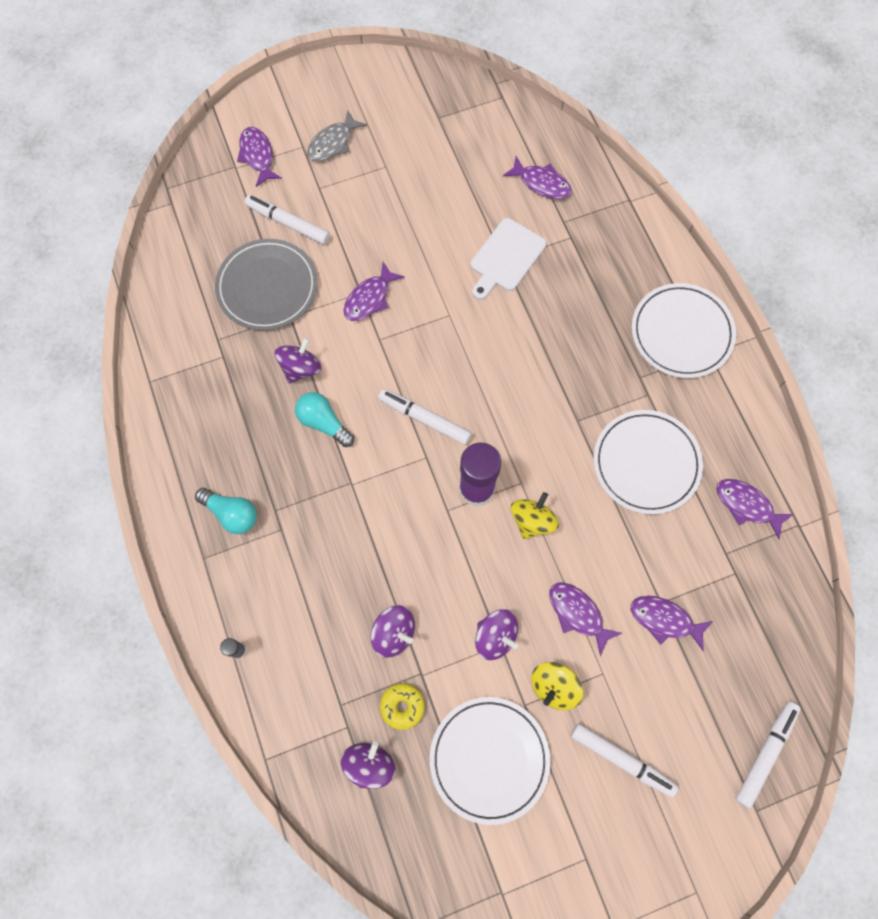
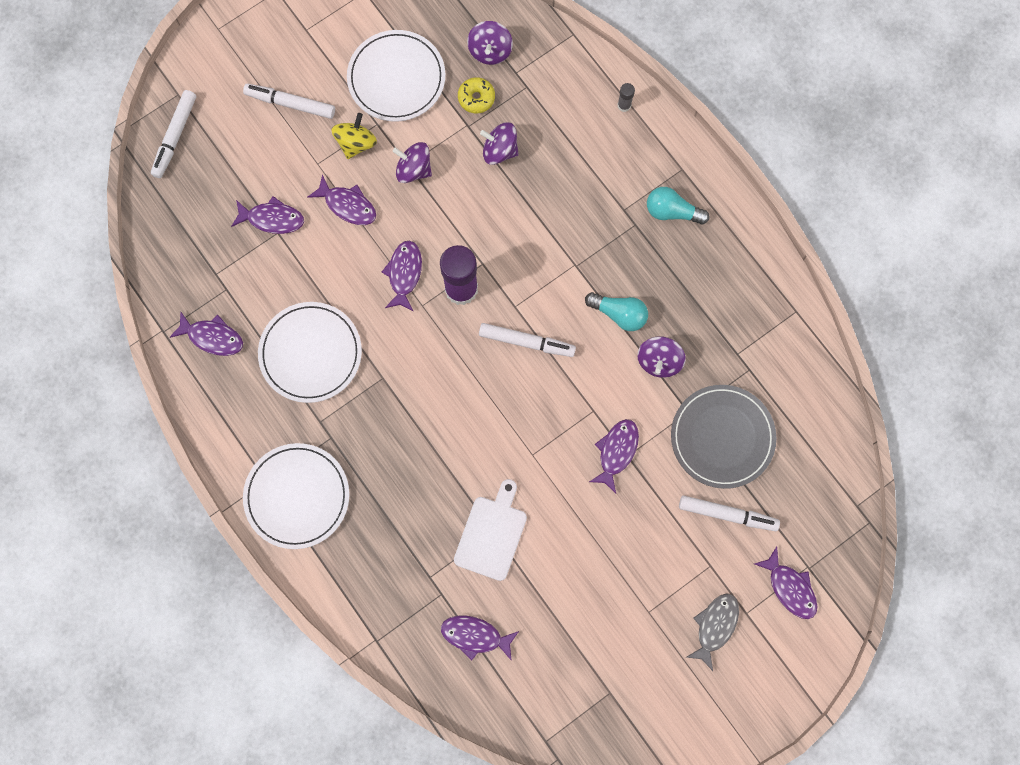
camera: 165 degrees right, 5 degrees up
yellow spinning top [511,492,559,539] -> purple fish [382,240,422,312]

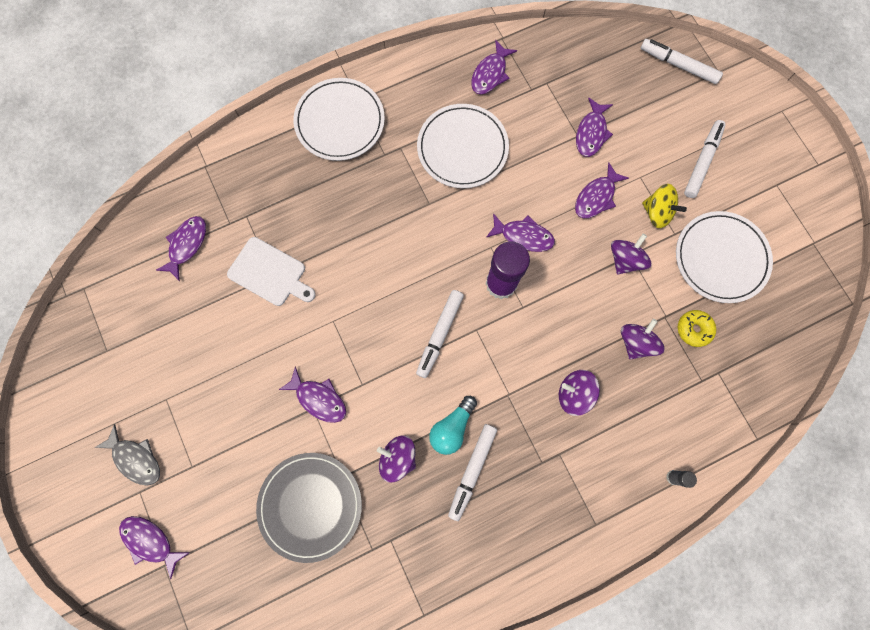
camera: 100 degrees right, 0 degrees up
purple spinning top [467,21,513,65] -> purple spinning top moved to [559,370,600,416]
turquoise light bulb [647,187,709,225] -> none
white marker [679,495,780,531] -> white marker moved to [448,424,497,521]
purple fish [755,546,818,619] -> purple fish turned 60 degrees clockwise [119,516,190,579]

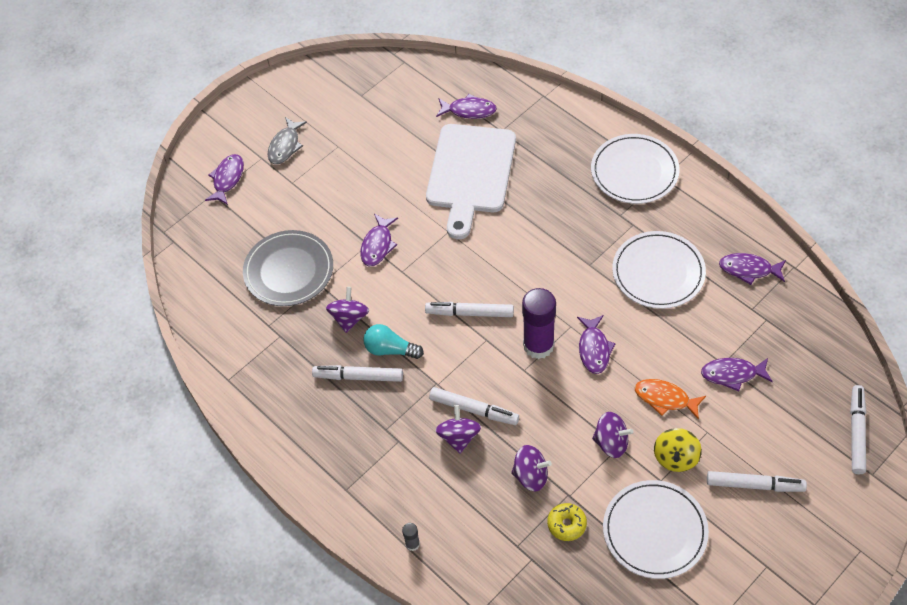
camera: 75 degrees right, 20 degrees down
white cutting board [227,237,316,306] -> white cutting board [426,124,516,239], size x1.71
purple fish [575,163,629,218] -> orange fish [635,379,706,420]
none -> white marker [429,387,519,425]

